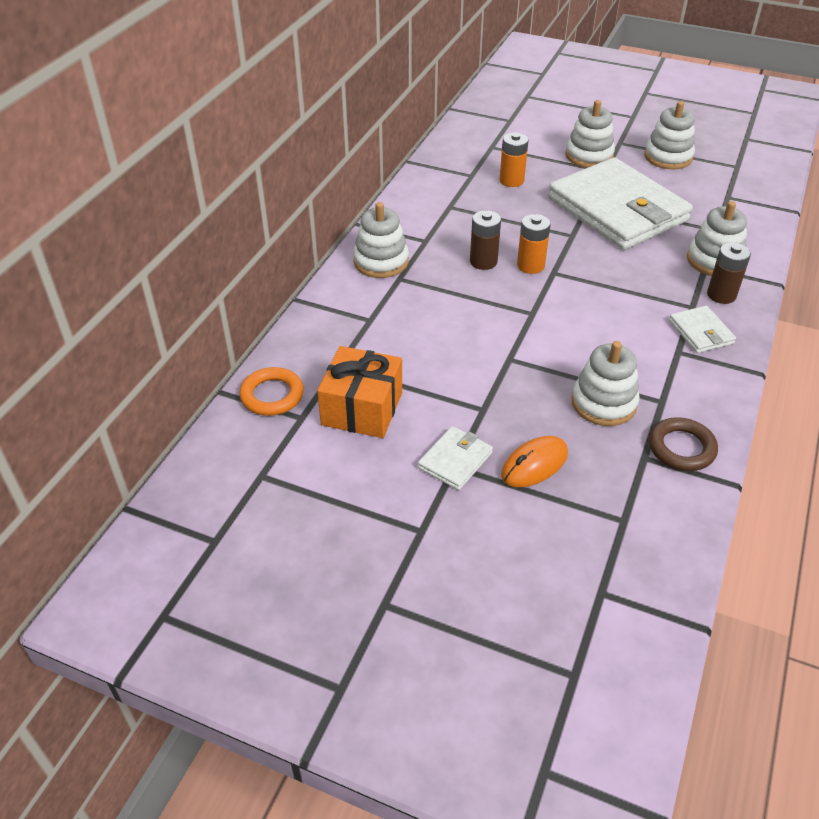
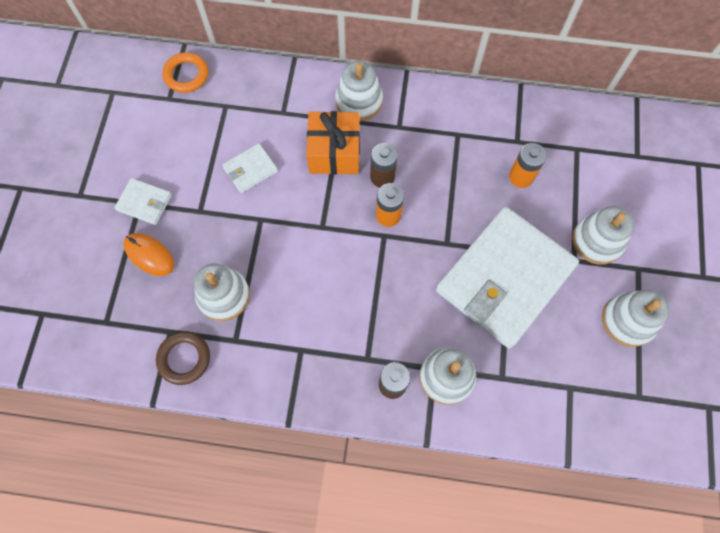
camera: 75 degrees right, 25 degrees up
orange gift [317,346,402,438] -> orange gift moved to [306,111,360,174]
white wallet [669,306,736,353] -> white wallet moved to [222,143,278,193]

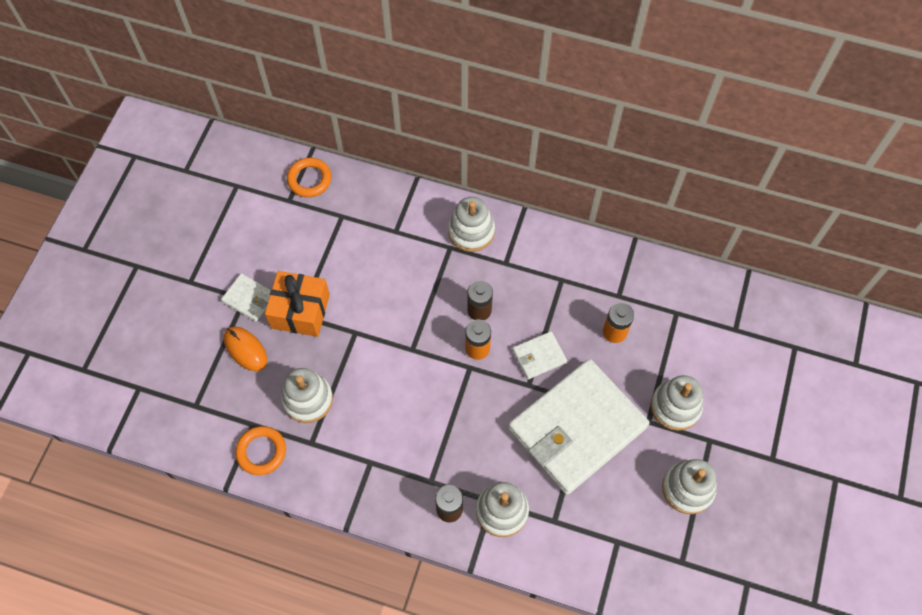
camera: 10 degrees right, 5 degrees down
brown ring [156,332,210,385] -> orange ring [235,426,286,475]
white wallet [222,143,278,193] -> white wallet moved to [513,331,567,379]
orange gift [306,111,360,174] -> orange gift moved to [265,271,330,337]

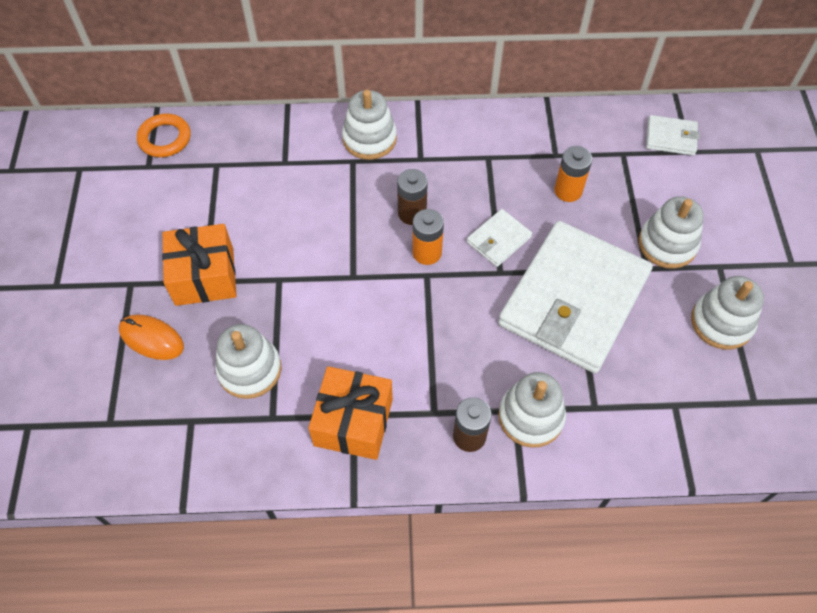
camera: 20 degrees left, 5 degrees down
white wallet [221,273,271,322] -> white wallet moved to [646,115,700,156]
orange ring [235,426,286,475] -> none
none -> orange gift [308,366,393,460]

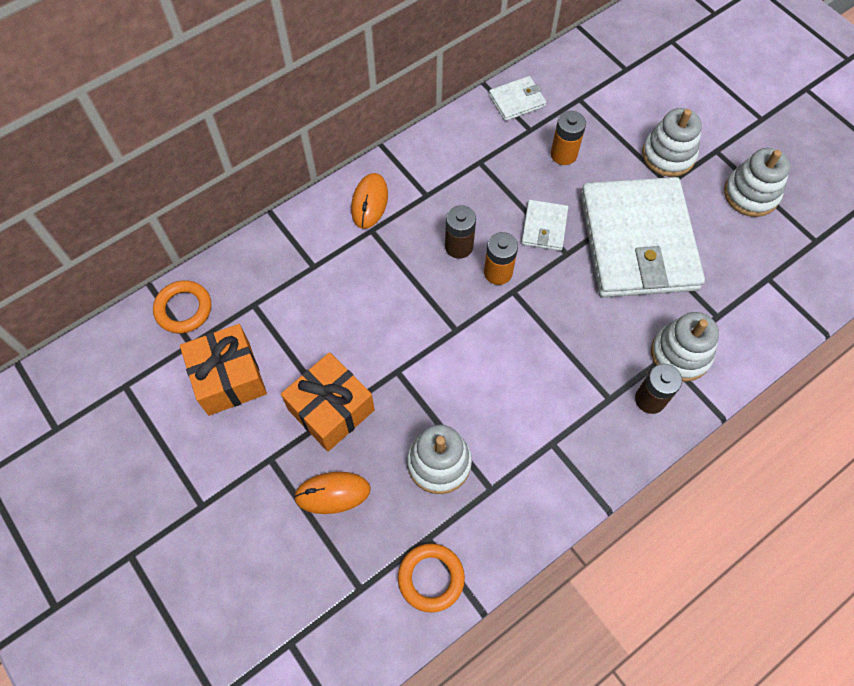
camera: 35 degrees left, 5 degrees up
orange gift [308,366,393,460] -> orange gift moved to [180,324,267,416]
white stacking toy [342,90,397,160] -> orange mouse [351,173,388,229]
white wallet [646,115,700,156] -> white wallet moved to [489,76,546,121]
none -> orange ring [398,543,465,613]

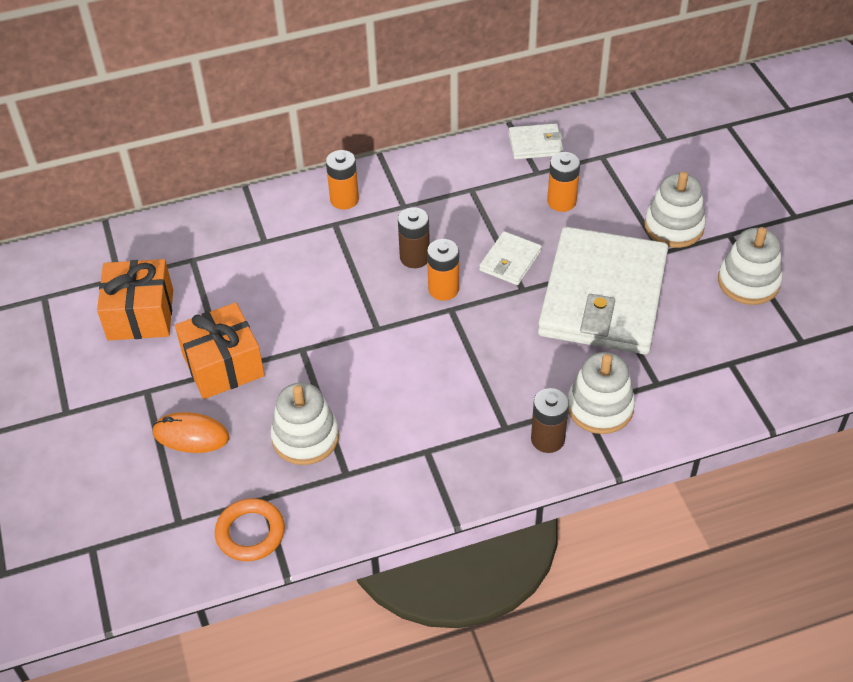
camera: 20 degrees right, 15 degrees down
orange ring [153,280,211,333] -> none
orange mouse [351,173,388,229] -> orange battery [326,150,359,210]

